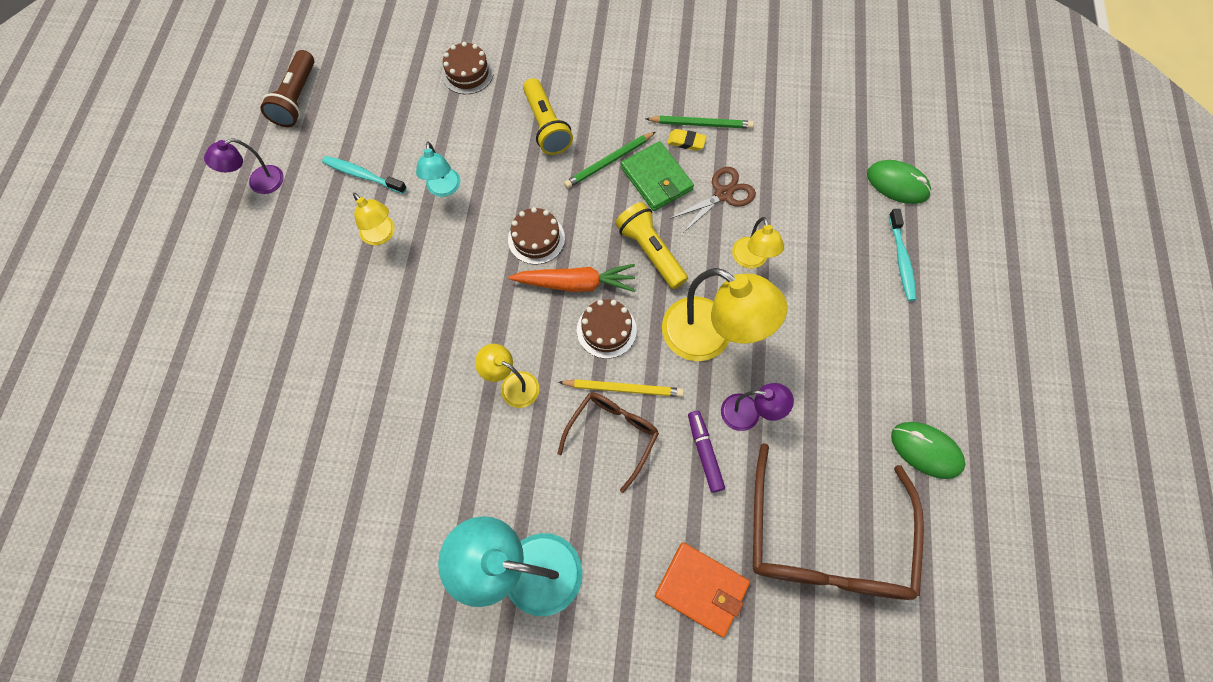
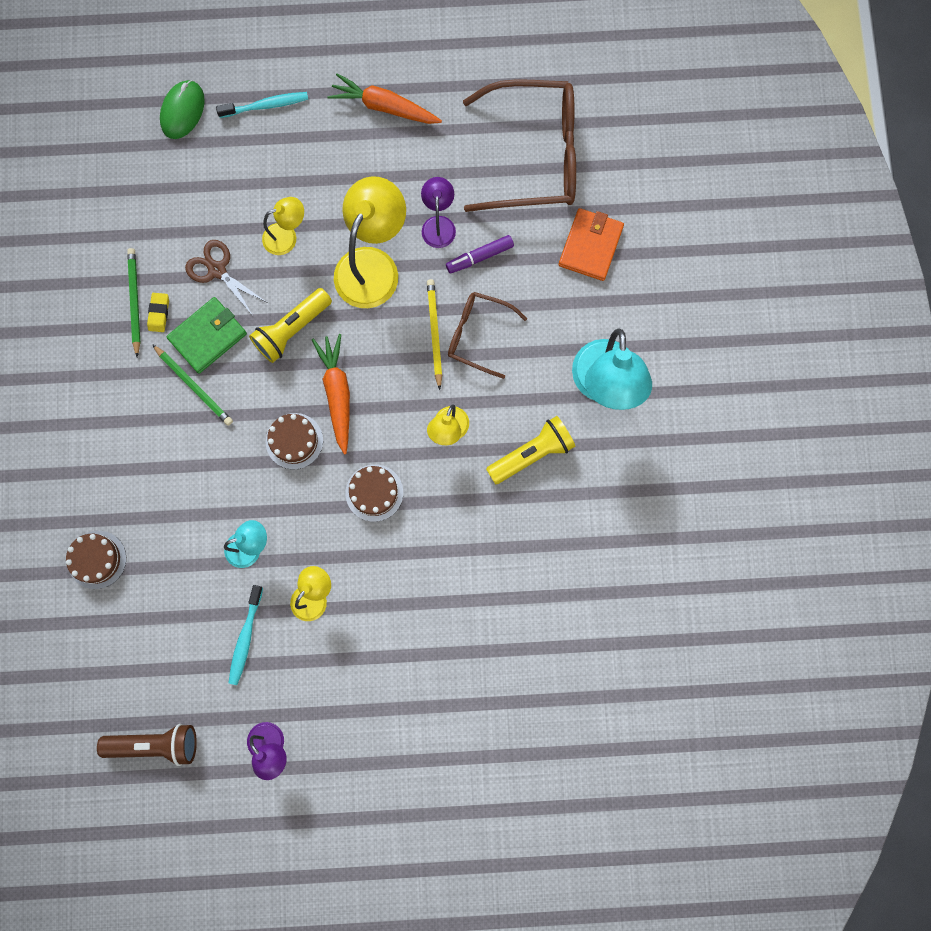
camera: 100 degrees left, 10 degrees up
yellow flashlight [523,78,573,155] -> yellow flashlight moved to [486,416,575,484]
brown cake [577,299,637,359] -> brown cake moved to [345,464,403,522]
green mouse [891,422,965,479] -> none
none -> orange carrot [327,73,442,124]

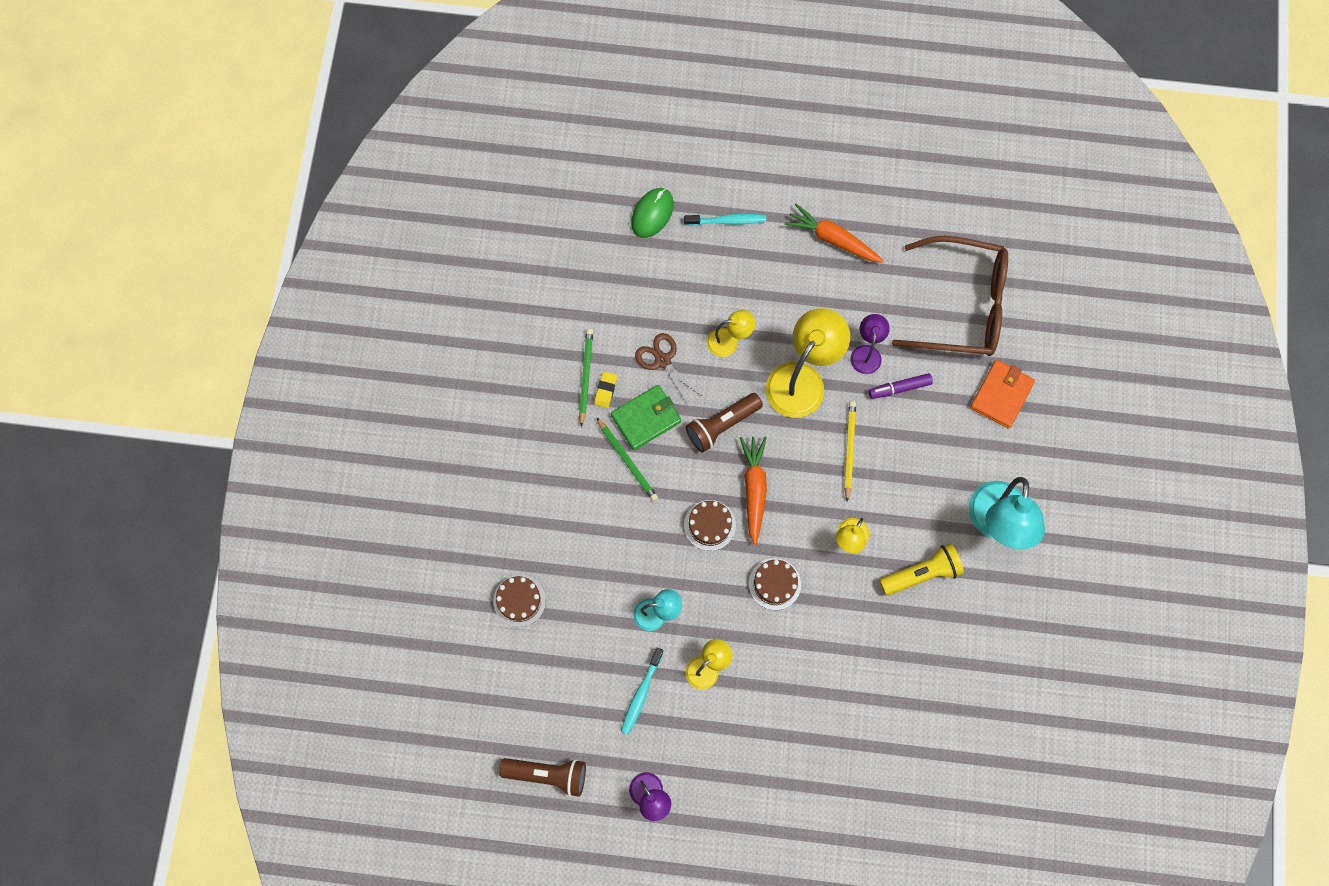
camera: 10 degrees right, 5 degrees down
yellow flashlight [249,288,332,363] -> brown flashlight [686,393,763,452]
brown glasses [448,292,527,379] -> none

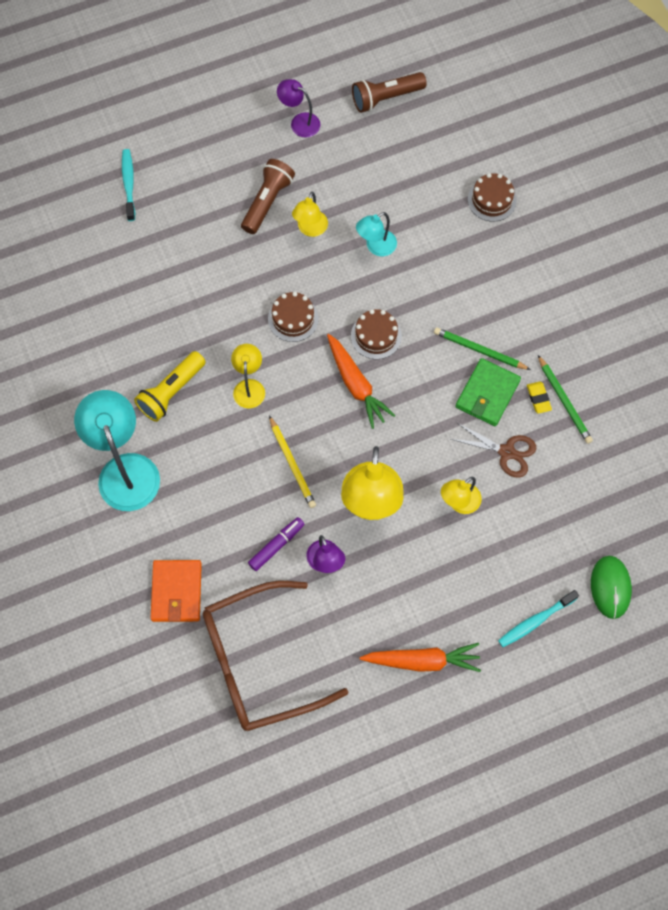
camera: 150 degrees right, 5 degrees down
turquoise toothbrush [621,648,664,735] -> turquoise toothbrush moved to [122,149,135,221]
brown flashlight [686,393,763,452] -> brown flashlight moved to [241,159,295,234]

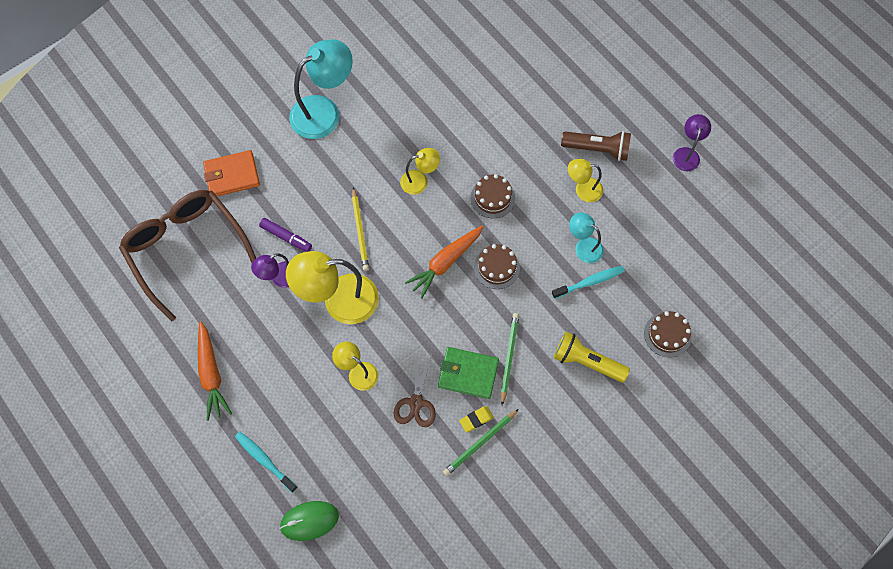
camera: 75 degrees right, 0 degrees up
turquoise toothbrush [122,149,135,221] -> turquoise toothbrush moved to [552,266,625,299]
yellow flashlight [134,351,206,422] -> yellow flashlight moved to [554,331,630,382]
yellow pencil [269,416,316,508] -> yellow pencil turned 60 degrees counterclockwise [352,187,369,271]
brown flashlight [352,72,427,113] -> none

